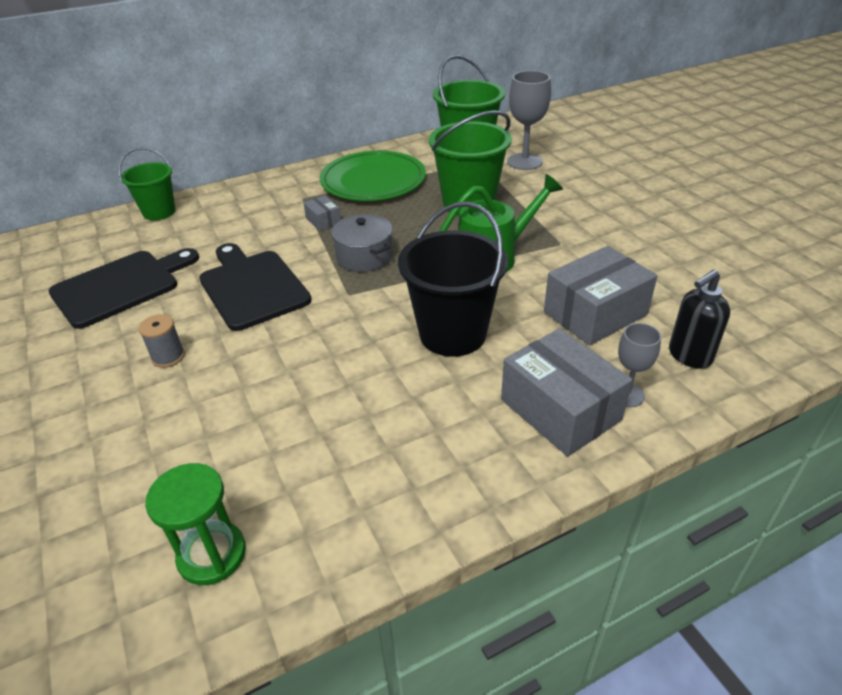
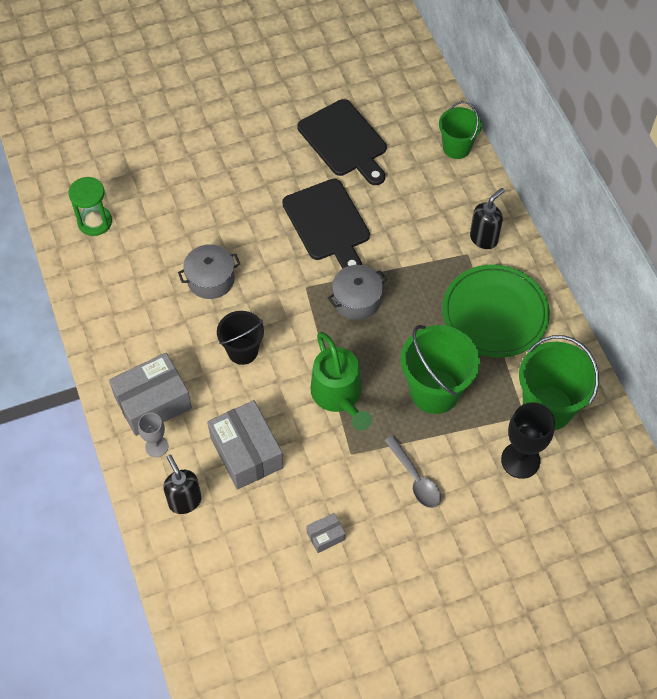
camera: 95 degrees right, 20 degrees up
grey spool [139,314,185,368] -> none
black cutting board [199,243,311,331] -> black cutting board turned 90 degrees clockwise [282,179,370,269]
grey box [303,195,341,231] -> grey box moved to [306,513,345,553]
black bucket [398,202,508,357] -> black bucket [217,311,264,365], size x0.62
grey goblet [507,71,551,170] -> black goblet [501,402,555,479]
none -> grey pot [178,244,240,299]
none -> grey spoon [384,435,441,508]
none -> black soap dispenser [470,188,505,249]

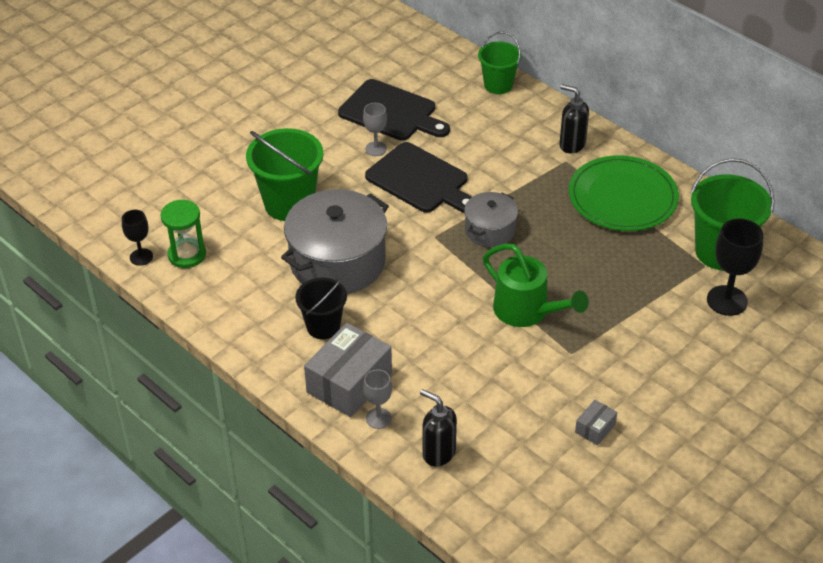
camera: 25 degrees left, 15 degrees down
grey pot [178,244,240,299] -> grey pot [281,189,389,294], size x1.86
grey box [207,400,284,490] -> none
black bucket [217,311,264,365] -> black bucket moved to [295,278,347,339]
grey spoon [384,435,441,508] -> none
green bucket [400,325,480,414] -> green bucket moved to [246,128,323,221]
black soap dispenser [470,188,505,249] -> black soap dispenser turned 75 degrees counterclockwise [559,84,589,153]
none -> black goblet [122,210,153,266]
none -> grey goblet [363,103,387,156]

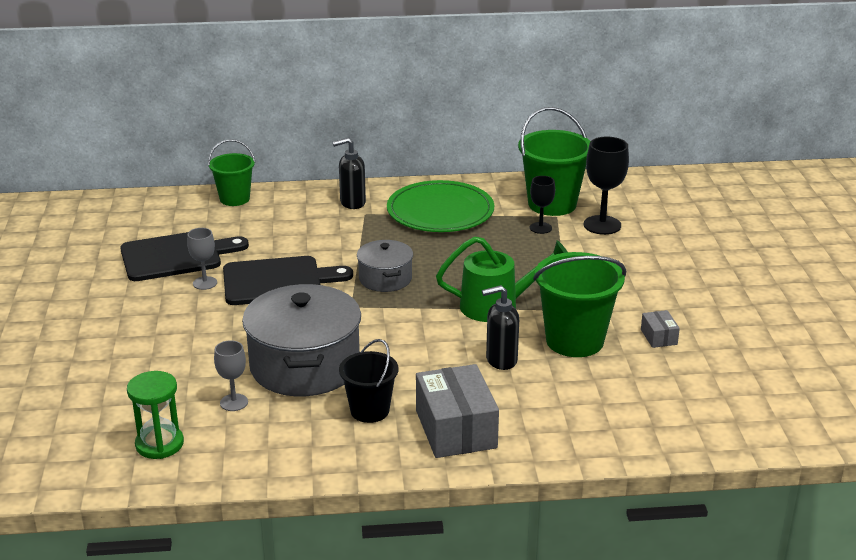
camera: 50 degrees left, 15 degrees down
black goblet [122,210,153,266] -> black goblet moved to [530,176,555,234]
green bucket [246,128,323,221] -> green bucket moved to [533,252,626,357]
grey goblet [363,369,392,429] -> grey goblet moved to [214,340,248,411]
black soap dispenser [420,389,457,466] -> black soap dispenser moved to [482,285,519,370]

